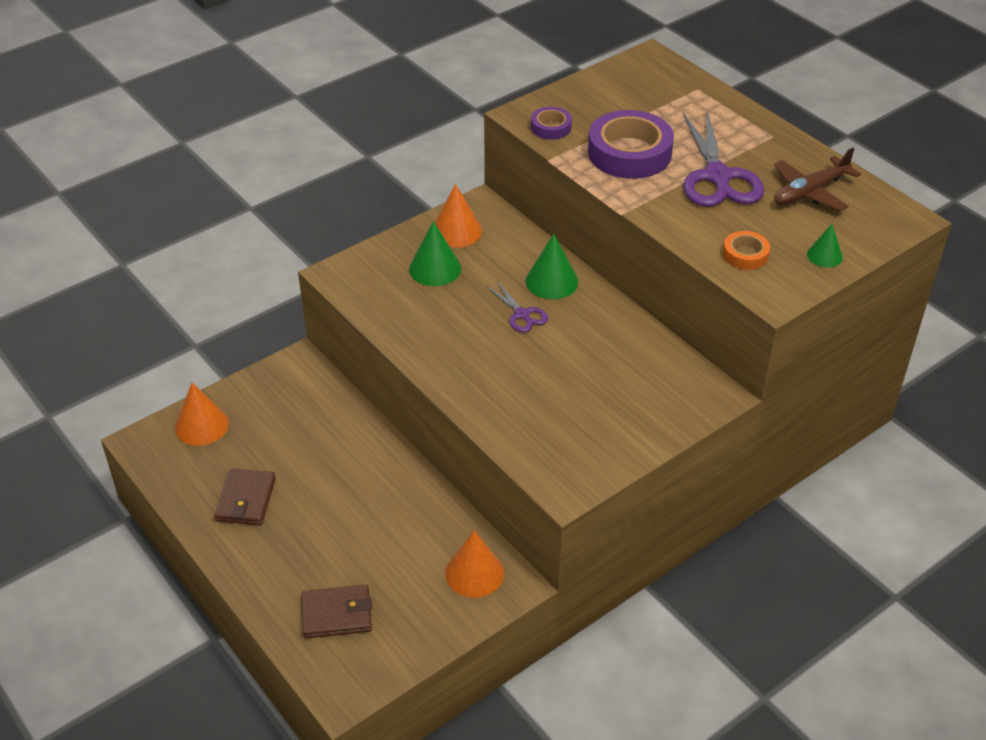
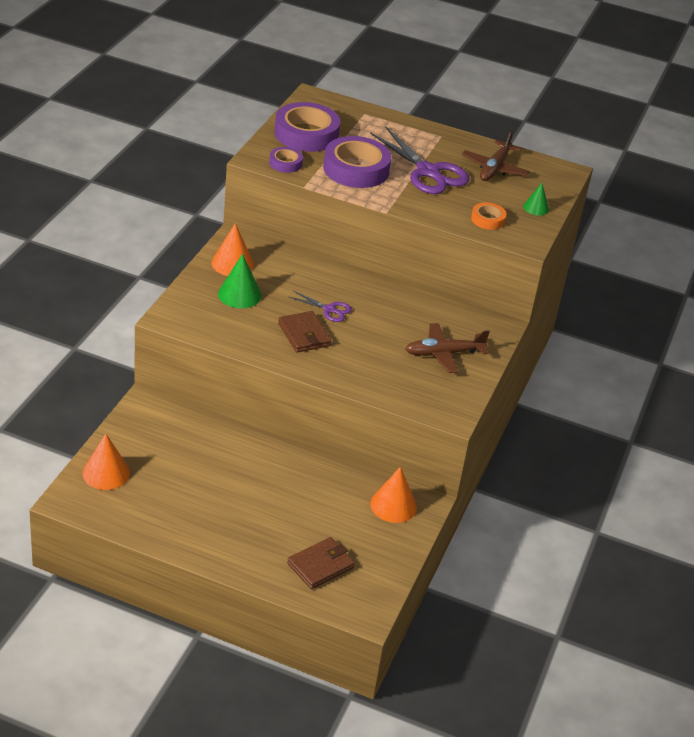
camera: 35 degrees left, 5 degrees down
brown wallet [214,468,276,525] -> brown wallet moved to [278,311,331,353]
green cone [526,234,578,299] -> none
none -> purple tape [274,102,340,152]
none -> brown plane [405,323,490,373]

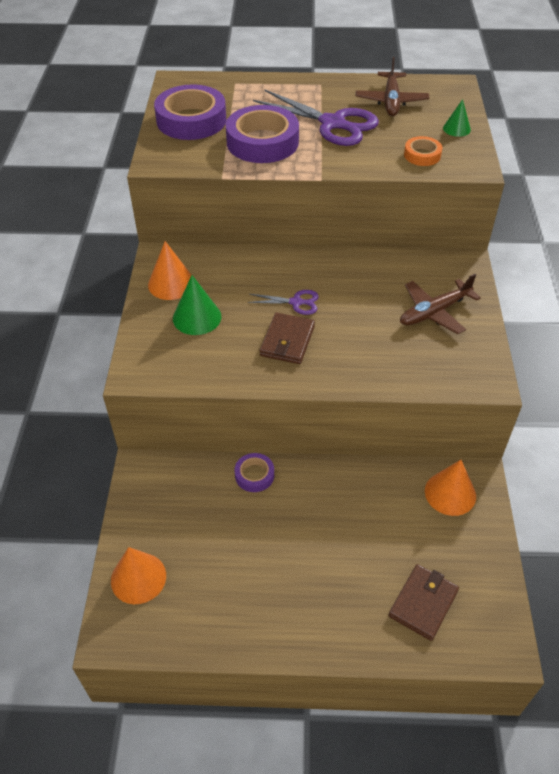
camera: 15 degrees left, 10 degrees up
purple tape [269,147,303,173] -> purple tape moved to [235,453,274,492]
brown wallet [278,311,331,353] -> brown wallet turned 60 degrees clockwise [260,313,315,364]

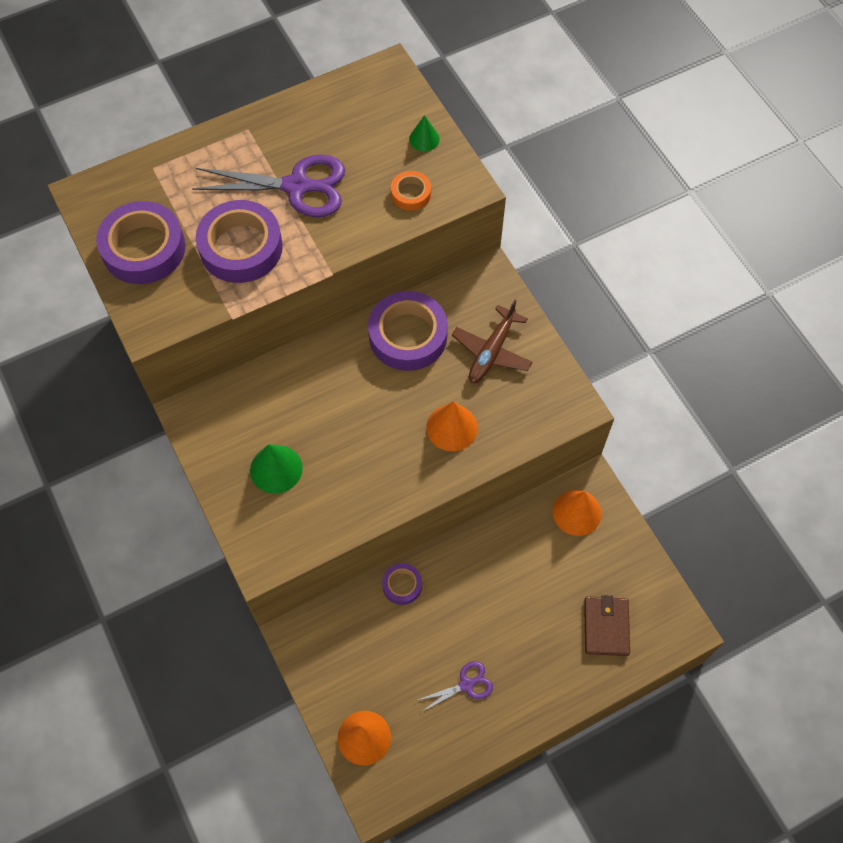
camera: 30 degrees left, 15 degrees up
orange cone [148,241,191,300] -> orange cone moved to [426,401,478,451]
purple scissors [248,290,319,315] -> purple scissors moved to [416,661,493,712]
brown wallet [260,313,315,364] -> none
brown plane [356,57,429,116] -> none
none -> purple tape [368,291,448,371]

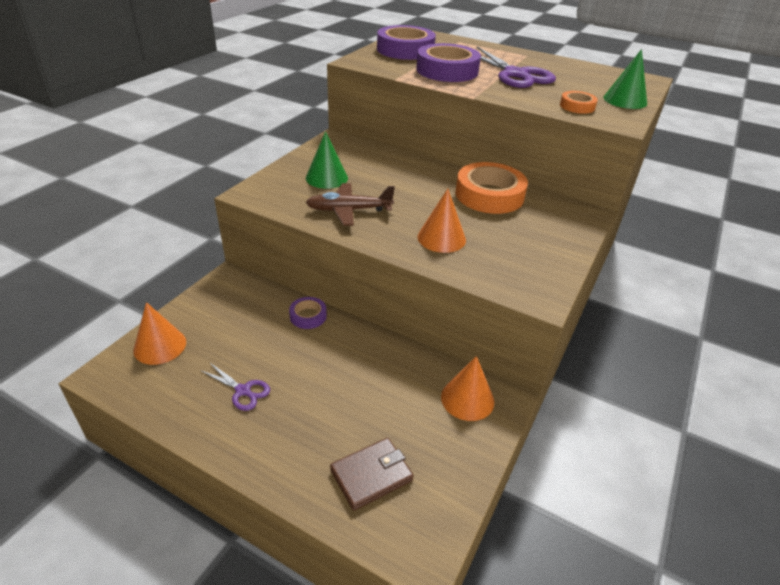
camera: 55 degrees right, 25 degrees down
purple tape [368,291,448,371] -> orange tape [455,162,528,214]
green cone [409,115,440,151] -> green cone [603,49,647,109], size x1.63
brown plane [452,300,532,383] -> brown plane moved to [305,183,395,226]

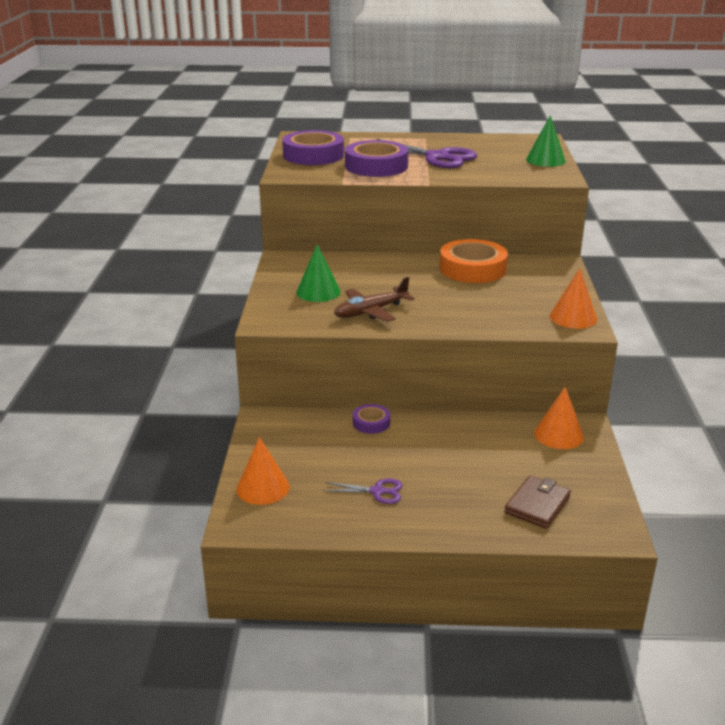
camera: 25 degrees left, 10 degrees down
orange cone [417,189,466,253] -> orange cone moved to [550,268,597,329]
orange tape [560,91,598,114] -> none

